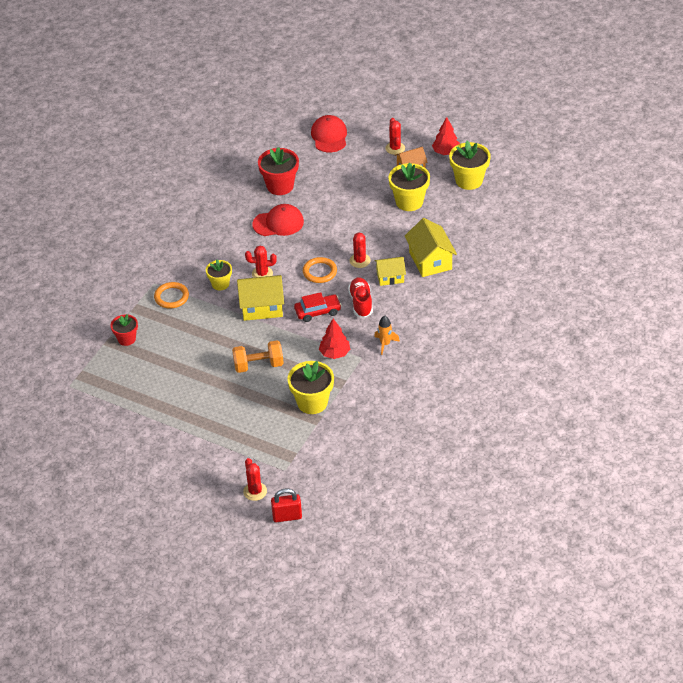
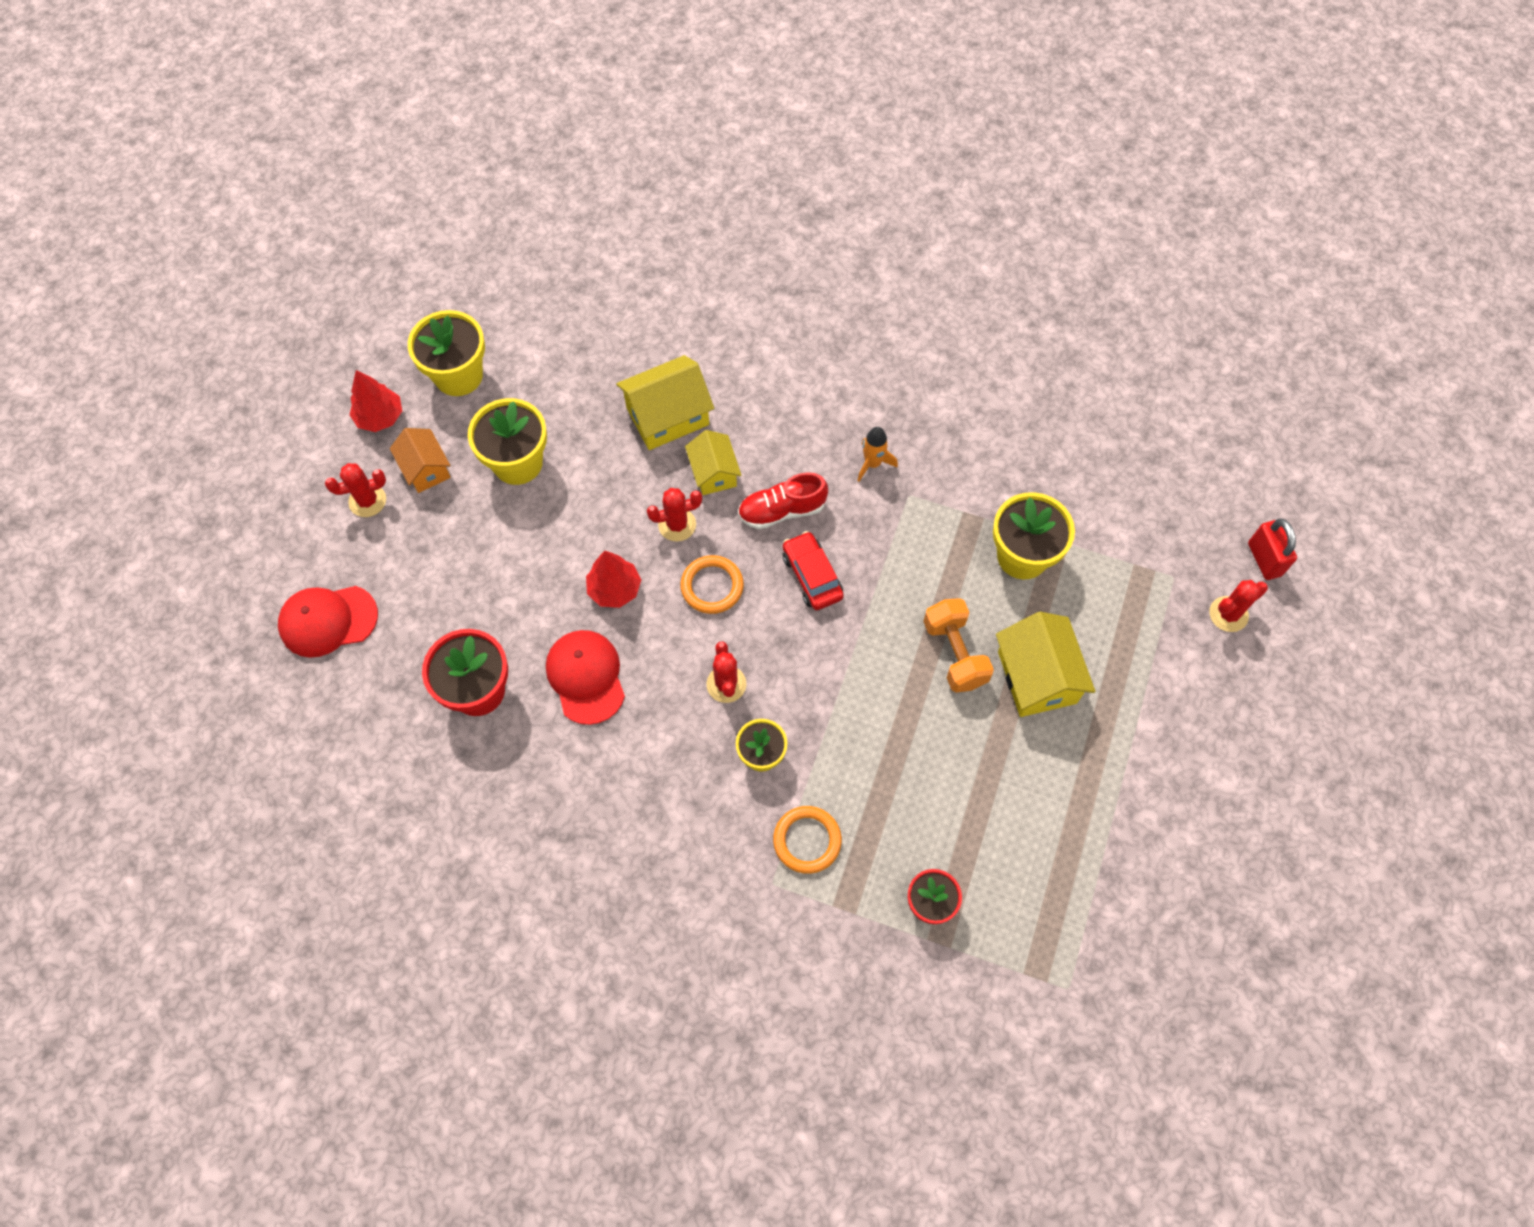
camera: 100 degrees left, 20 degrees up
yellow house [237,275,284,321] -> yellow house moved to [996,612,1095,717]
red tree [319,319,350,359] -> red tree moved to [586,551,641,608]

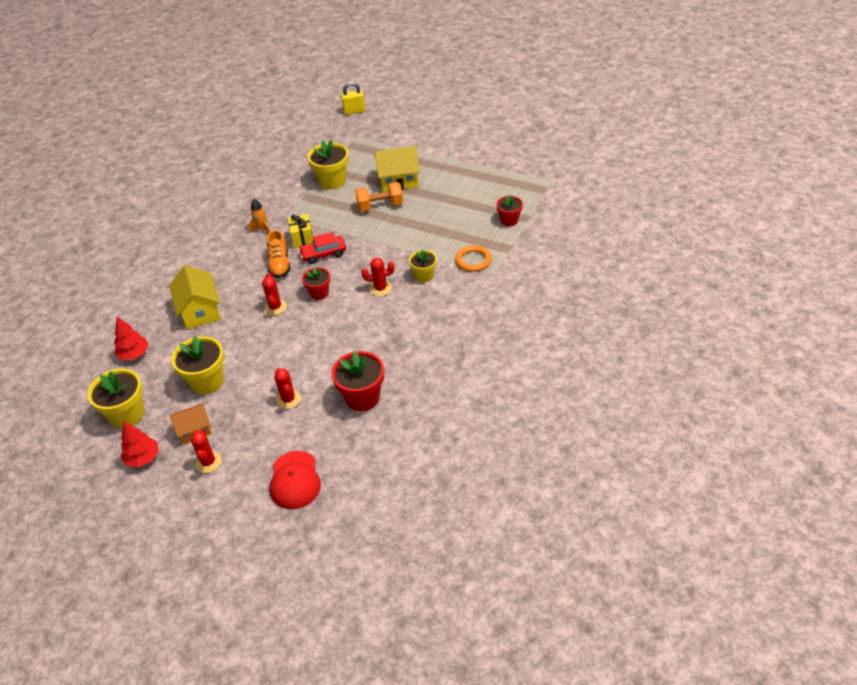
camera: 80 degrees left, 20 degrees down
red cap [546,630,625,725] -> none
red tree [586,551,641,608] -> red tree moved to [114,317,148,360]
orange ring [680,555,744,614] -> red flower pot [302,267,330,300]
yellow house [685,430,741,495] -> none
red shoe [738,472,828,529] -> orange shoe [267,230,291,278]
red cactus [1209,580,1268,632] -> red cactus moved to [274,368,301,409]
red padlock [1248,518,1297,580] -> yellow padlock [341,82,365,115]
none -> yellow gift [288,214,313,248]

